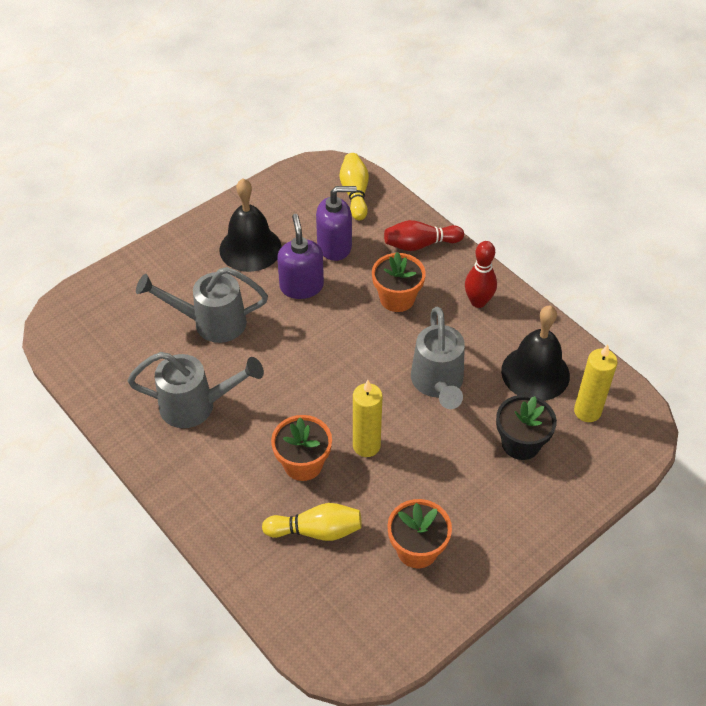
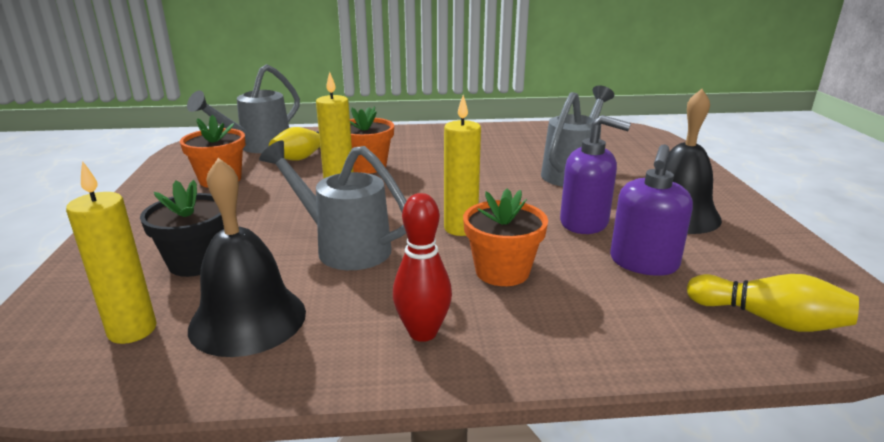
camera: 125 degrees right, 25 degrees down
grey watering can [128,352,264,428] -> grey watering can moved to [187,64,300,153]
red bowling pin [384,220,464,251] -> none
none -> yellow candle [444,95,481,236]

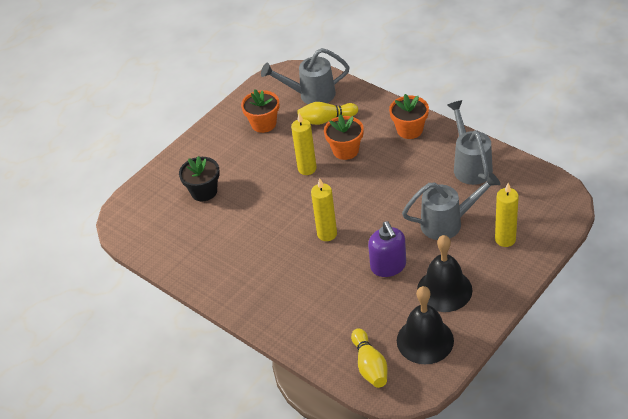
camera: 50 degrees right, 20 degrees up
yellow candle [66,161,156,344] -> yellow candle moved to [495,183,519,247]
black bell [188,158,306,357] -> black bell moved to [397,286,454,364]
grey watering can [259,141,406,270] -> grey watering can moved to [447,100,493,185]
red bowling pin [393,193,452,342] -> none
orange flower pot [463,188,548,286] -> orange flower pot moved to [389,94,429,139]
purple soap dispenser [610,144,693,276] -> none

